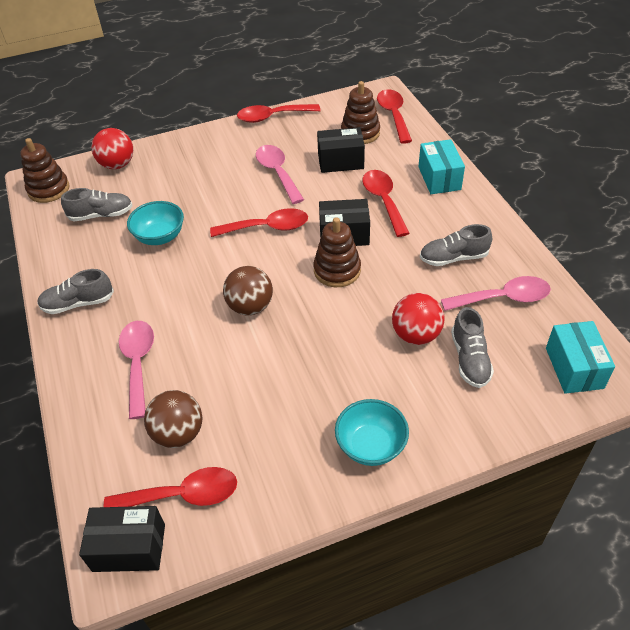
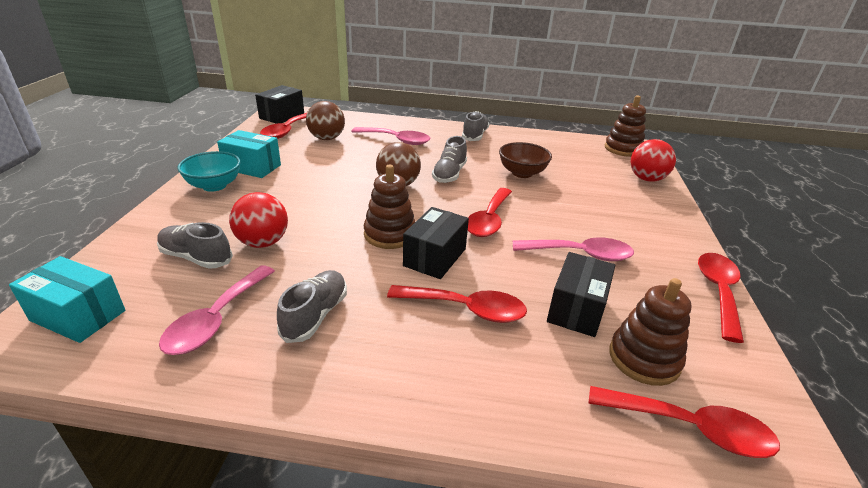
camera: 115 degrees right, 15 degrees down
grey shoe [61,188,133,221] -> grey shoe moved to [432,136,467,183]
turquoise bowl [127,201,184,245] -> brown bowl [499,142,552,178]
turquoise box [418,139,465,194] -> turquoise box moved to [217,130,281,178]

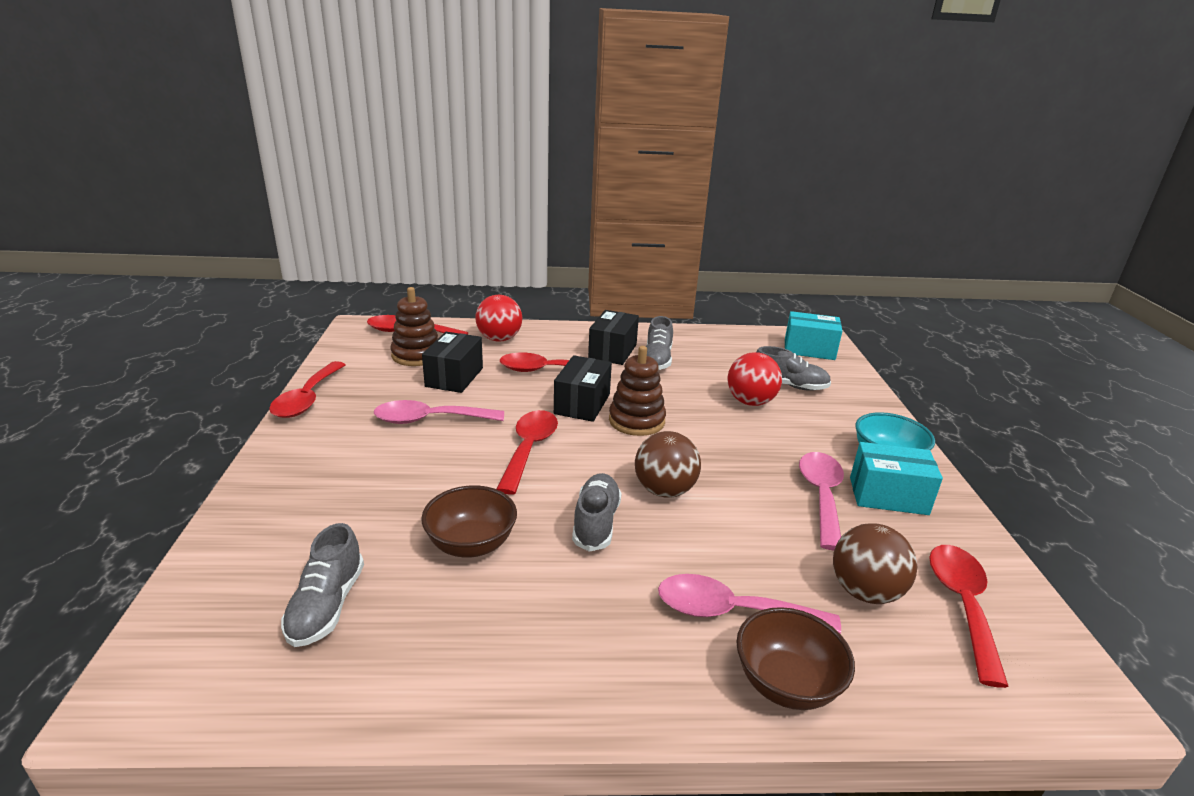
camera: 170 degrees right, 5 degrees down
pink spoon [159,265,275,355] -> pink spoon moved to [799,452,844,551]
black box [255,85,304,124] -> black box moved to [588,310,639,365]
grey shoe [462,111,489,141] -> grey shoe moved to [281,523,364,647]
brown stacking toy [605,95,646,157] -> none
red ball [631,139,676,182] -> red ball moved to [475,295,522,341]
none -> brown bowl [736,607,855,710]

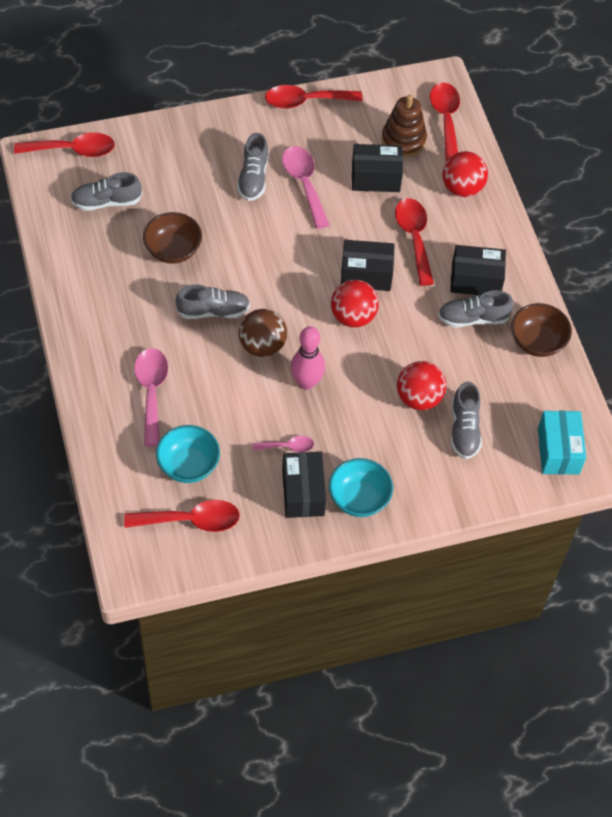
camera: 75 degrees right, 30 degrees up
red spoon [497,410,558,494] -> red spoon moved to [14,132,115,157]
brown stacking toy [609,346,666,436] -> red ball [331,279,379,328]
brown bowl [736,607,855,710] -> brown bowl moved to [511,303,572,357]
pink spoon [799,452,844,551] -> pink spoon [253,436,314,452], size x0.55
brown ball [833,523,917,604] -> turquoise bowl [156,425,220,483]
turquoise box [850,442,943,515] -> black box [282,452,326,518]
none -> grey shoe [237,133,269,201]
none -> pink bowling pin [291,326,325,390]

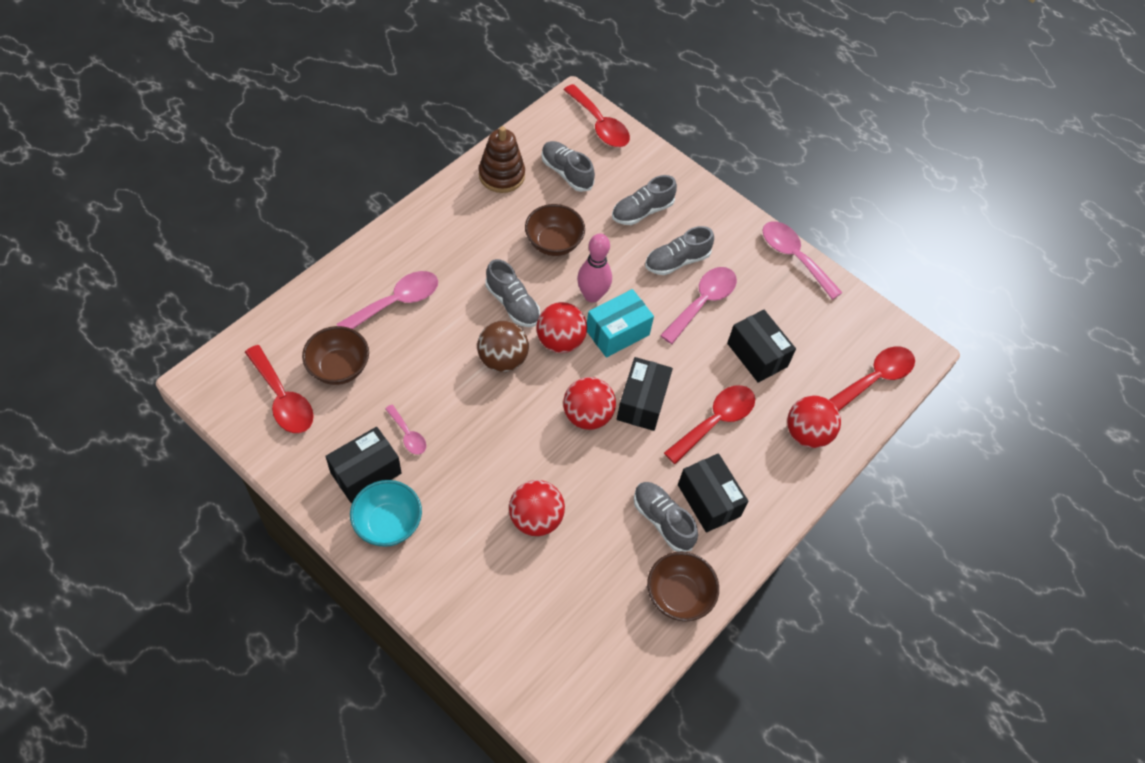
camera: 55 degrees right, 0 degrees up
turquoise bowl [156,425,220,483] -> brown bowl [302,326,369,385]
red spoon [265,85,362,109] -> pink spoon [762,221,843,300]
pink bowling pin [291,326,325,390] -> pink bowling pin moved to [577,233,612,303]
black box [341,240,395,291] -> black box turned 45 degrees clockwise [617,357,673,431]
brown stacking toy [382,95,427,157] -> brown stacking toy moved to [479,126,525,193]
grey shoe [451,382,482,459] -> grey shoe moved to [612,175,677,225]
turquoise box [538,411,586,475] -> turquoise box moved to [587,289,654,358]
none -> red ball [537,302,587,353]

